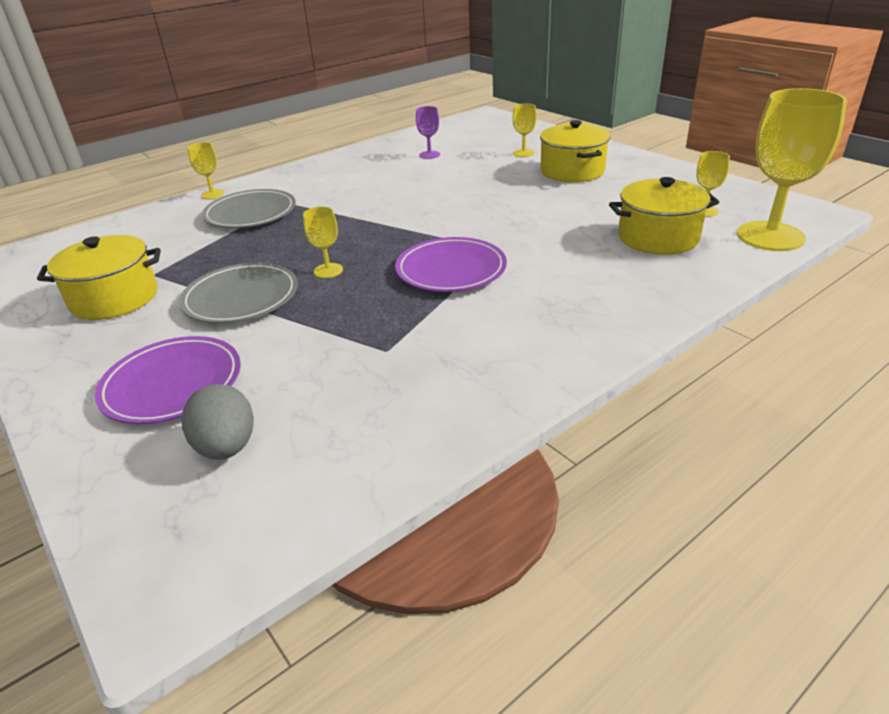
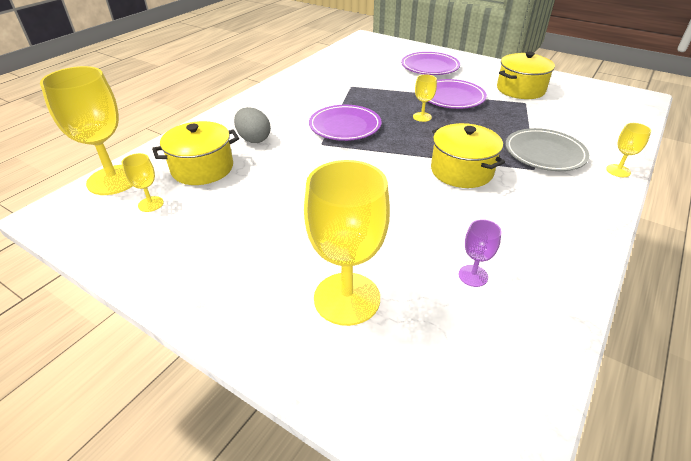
camera: 160 degrees right, 5 degrees up
grey plate [179,262,298,323] -> purple plate [428,79,487,109]
grey egg [182,384,254,460] -> grey egg moved to [234,107,271,143]
yellow goblet [513,103,537,157] -> yellow goblet [304,160,390,326], size x2.18
yellow pot [540,120,610,182] -> yellow pot moved to [431,123,505,188]

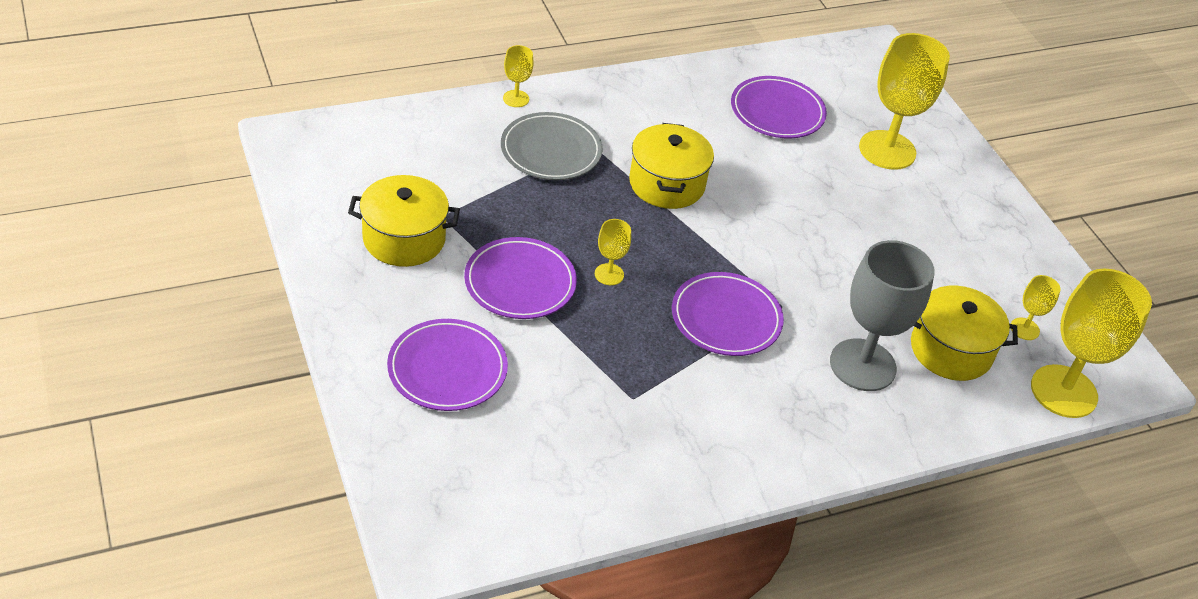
camera: 150 degrees left, 5 degrees up
grey egg [234,107,271,143] -> grey goblet [830,240,935,391]
purple goblet [458,219,501,287] -> purple plate [731,76,827,138]

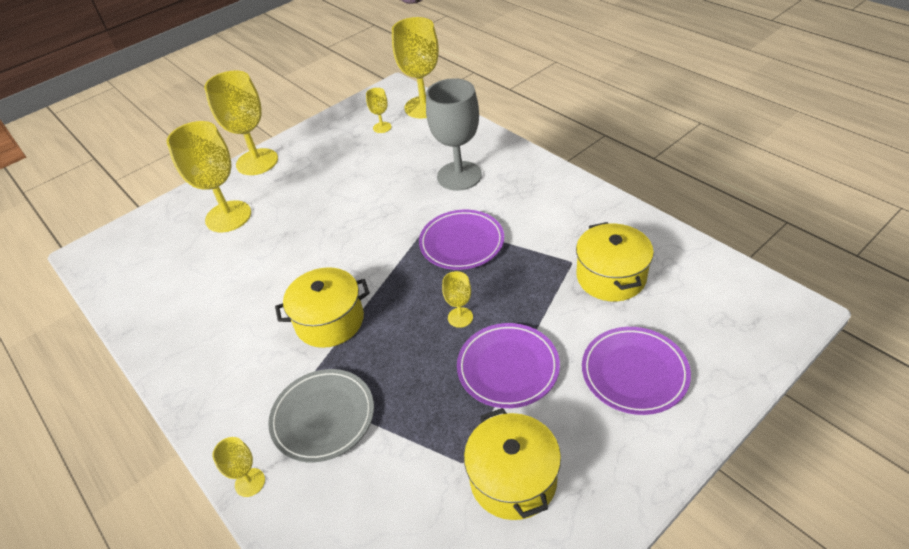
camera: 100 degrees left, 0 degrees up
purple plate [731,76,827,138] -> none
yellow pot [911,286,1018,381] -> yellow pot moved to [576,222,654,301]
none -> yellow goblet [204,70,278,175]

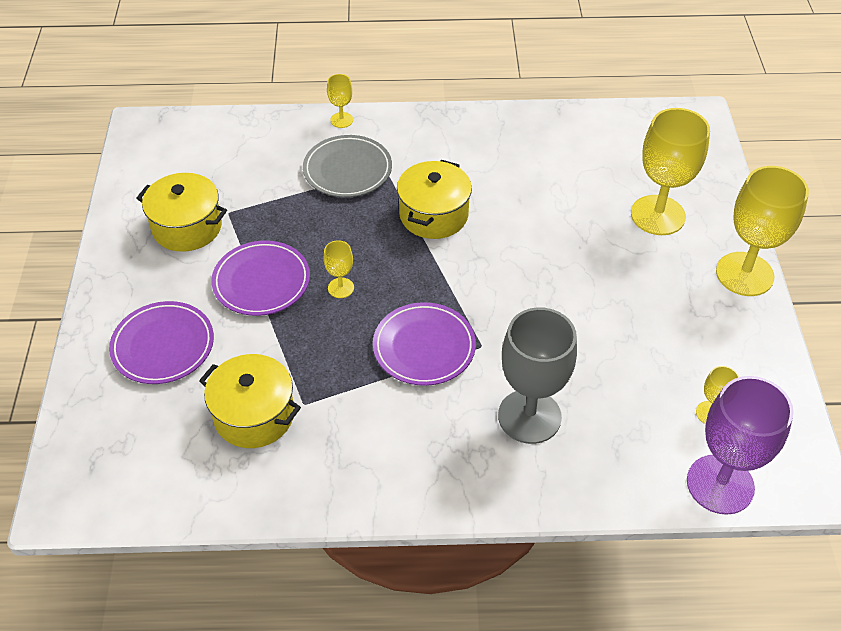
camera: 125 degrees right, 5 degrees up
yellow goblet [392,17,439,118] -> purple goblet [687,376,794,515]

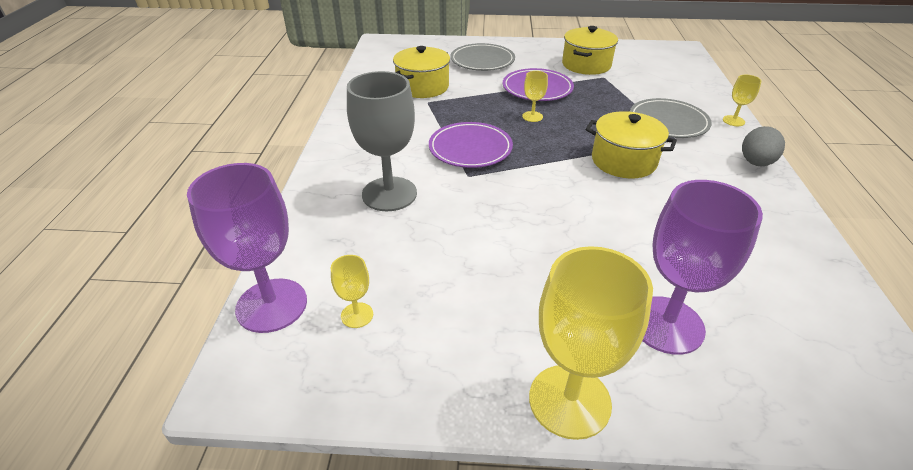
camera: 95 degrees right, 10 degrees down
purple plate [109,301,214,384] -> grey plate [450,43,515,71]
yellow goblet [631,108,710,235] -> purple goblet [642,180,763,355]
none -> grey egg [742,126,785,166]

